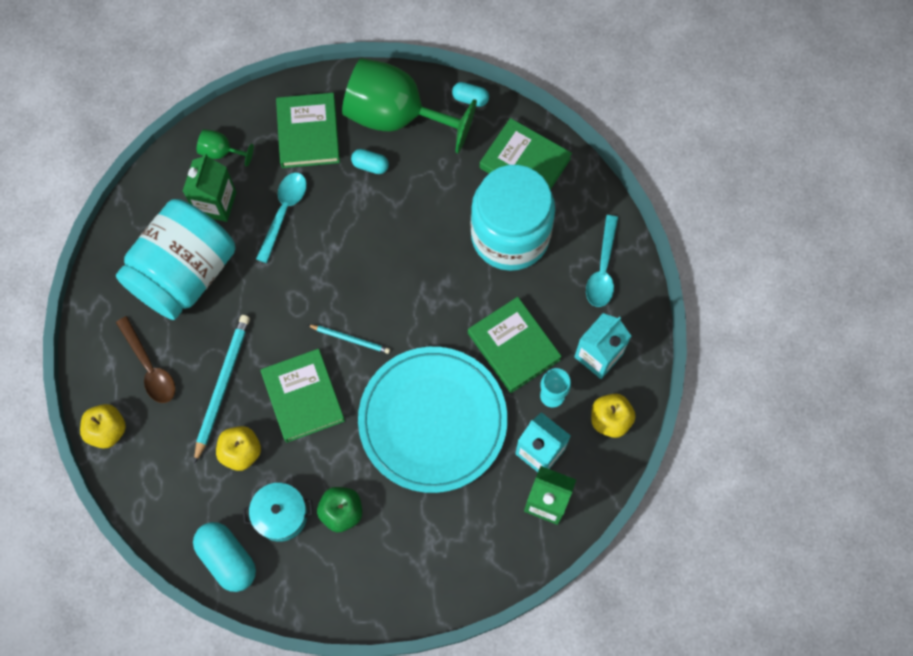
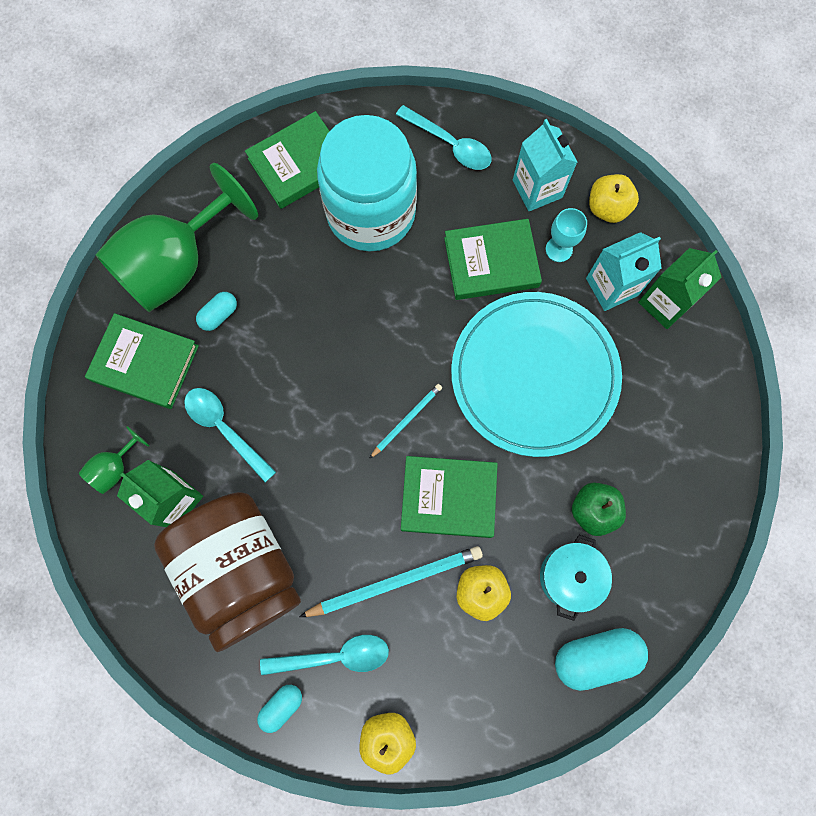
camera: 65 degrees left, 5 degrees up
turquoise jar [116,199,236,320] -> brown jar [154,492,301,652]
brown spoon [116,316,176,403] -> turquoise spoon [260,635,389,675]
turquoise pencil [194,315,250,464] -> turquoise pencil turned 120 degrees clockwise [299,546,483,617]
turquoise capsule [452,82,489,107] -> turquoise capsule moved to [257,685,302,733]

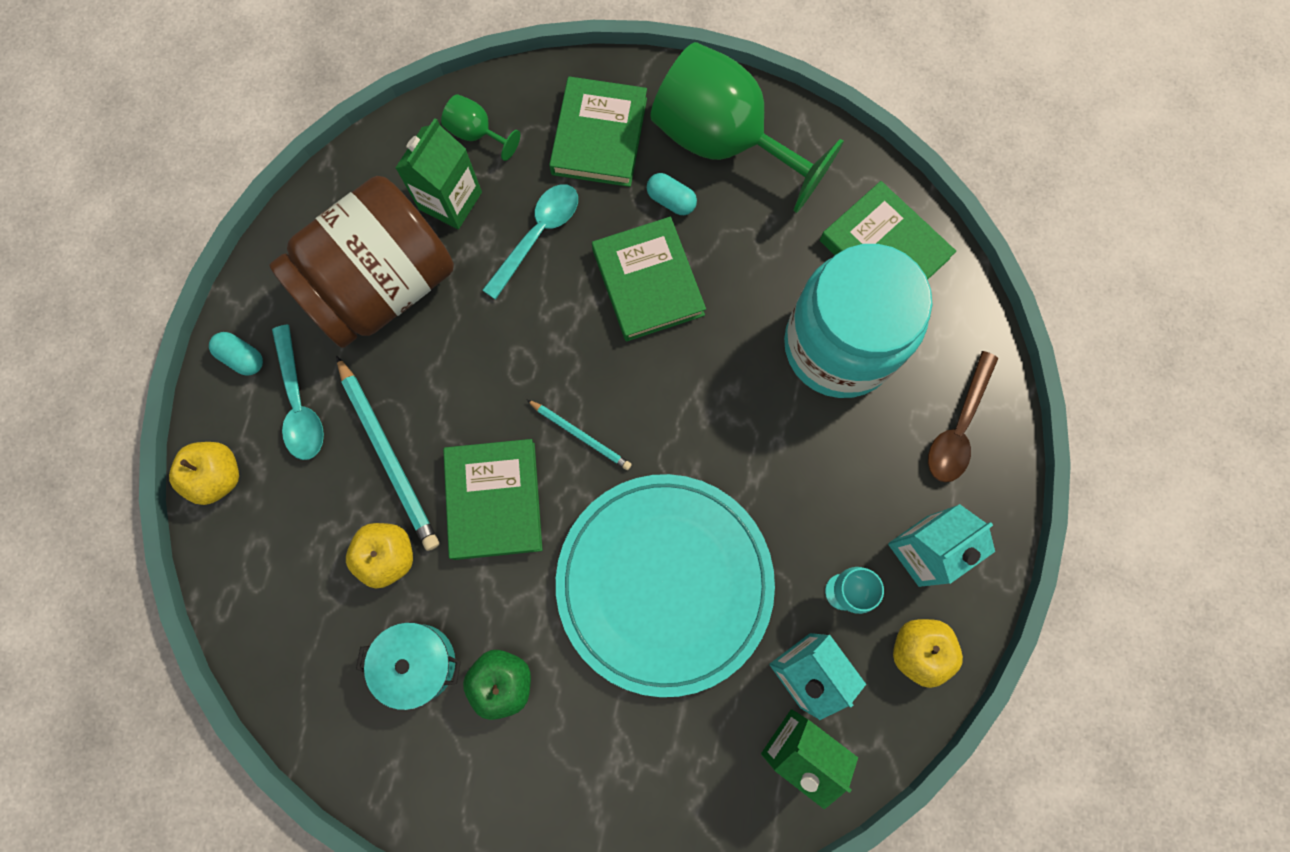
camera: 80 degrees right, 0 degrees up
turquoise spoon [396,105,491,170] -> brown spoon [928,351,998,482]
green book [444,219,542,300] -> green book moved to [592,217,706,342]
turquoise capsule [555,628,648,691] -> none

